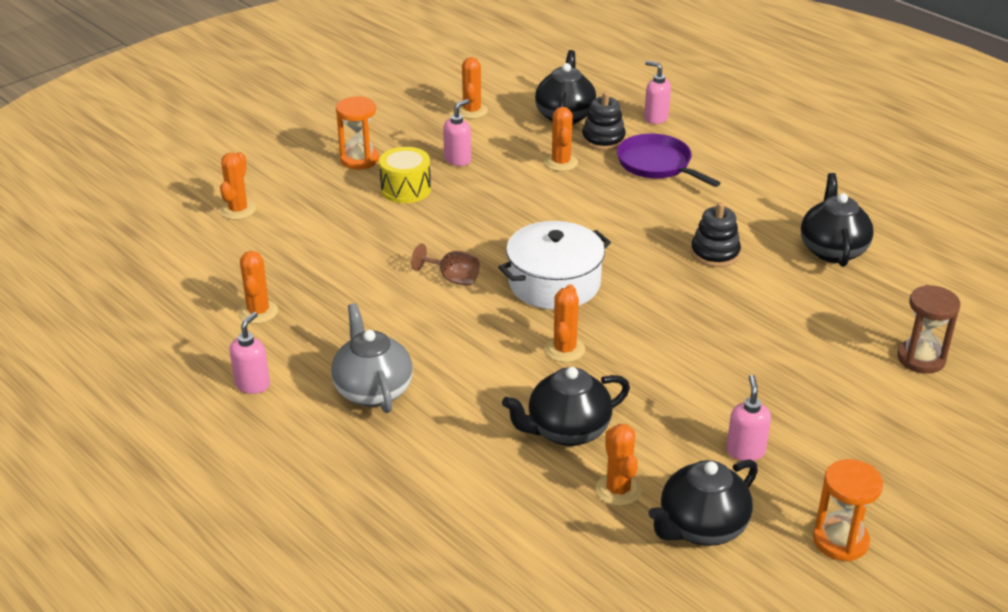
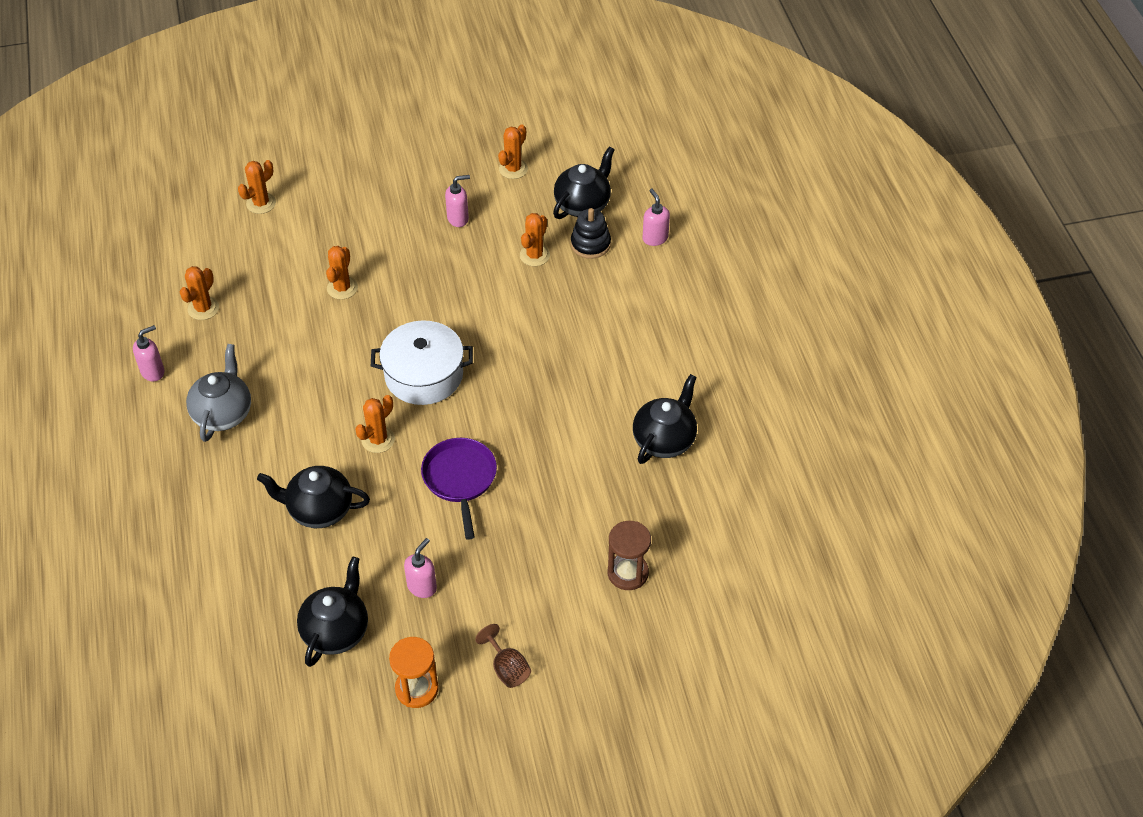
camera: 30 degrees right, 15 degrees up
orange hourglass [336,97,379,169] -> none
yellow drum [379,147,431,203] -> none
brown goblet [411,243,480,286] -> brown goblet moved to [475,624,531,688]
orange cactus [596,424,641,506] -> orange cactus moved to [326,246,358,300]
purple pan [617,133,721,187] -> purple pan moved to [421,438,497,540]
black teapot [648,459,758,546] -> black teapot turned 120 degrees clockwise [297,557,368,667]
black stacking toy [691,202,741,267] -> none

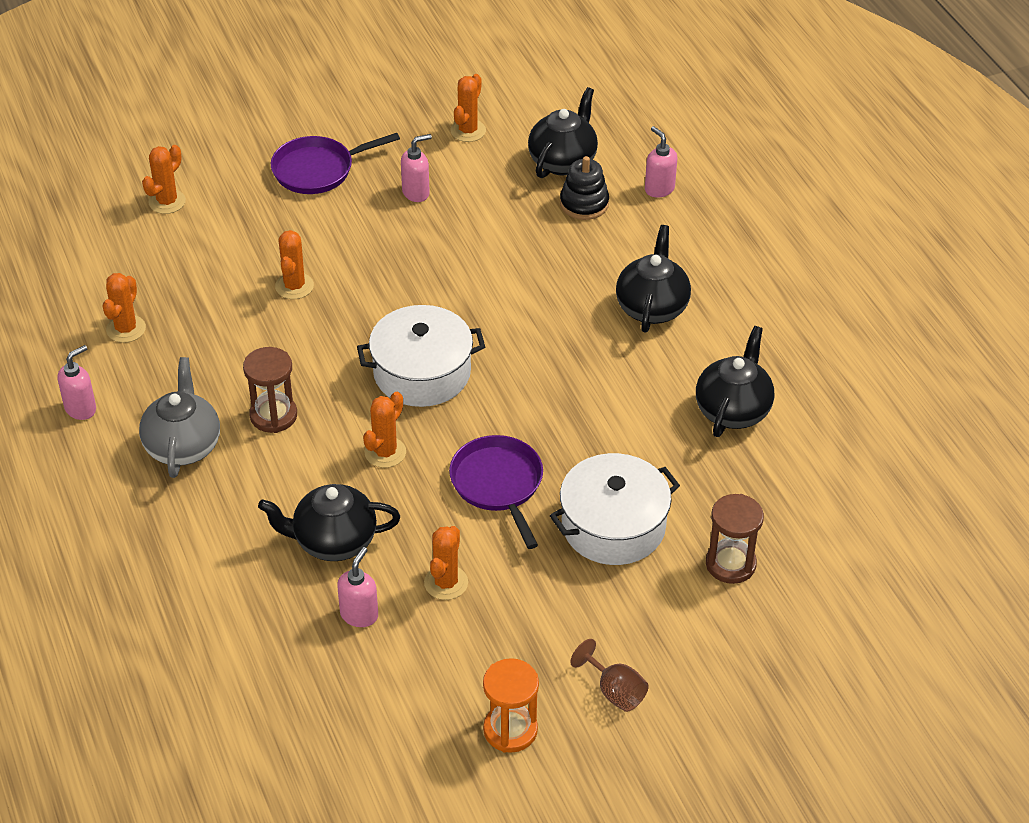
camera: 10 degrees left, 5 degrees down
black teapot [297,557,368,667] -> black teapot moved to [616,225,691,333]
pink soap dispenser [404,538,437,598] -> pink soap dispenser moved to [337,547,378,627]
orange cactus [520,213,550,266] -> orange cactus moved to [424,526,468,600]
none -> brown hourglass [243,347,297,433]
none -> purple pan [271,133,400,194]
none -> white pot [550,453,680,565]

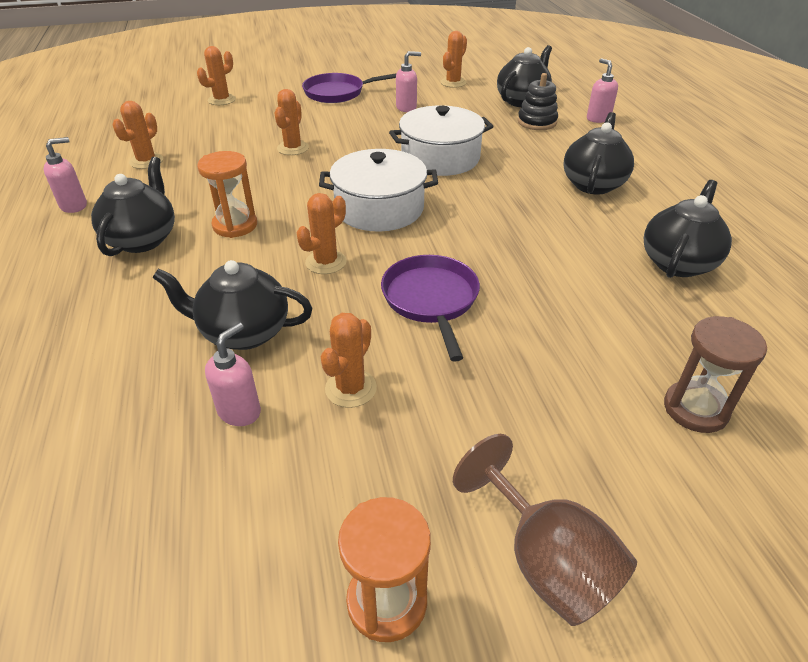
camera: 10 degrees right, 5 degrees down
grey teapot [139,357,220,478] -> black teapot [91,157,175,256]
brown hourglass [243,347,297,433] -> orange hourglass [197,151,257,238]
white pot [550,453,680,565] -> white pot moved to [389,105,494,176]
brown goblet [570,639,649,712] -> brown goblet [453,434,637,626], size x1.60

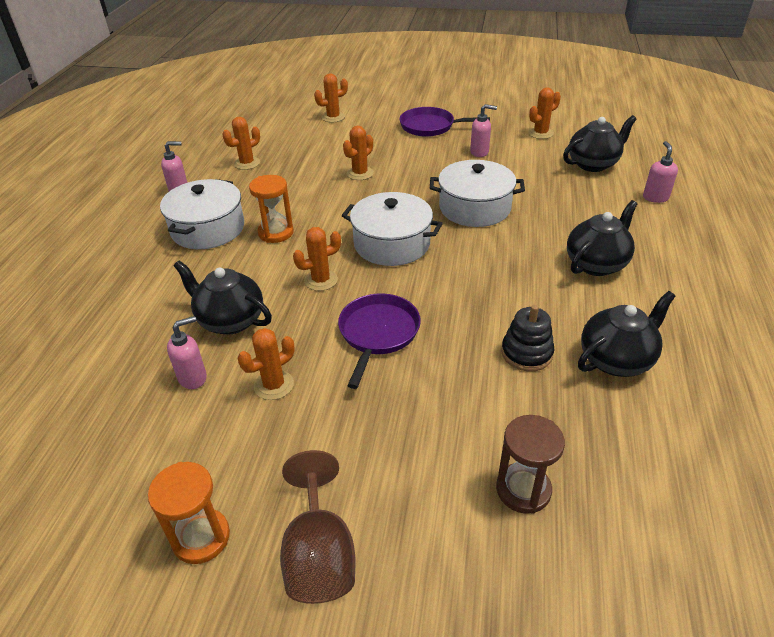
camera: 25 degrees right, 0 degrees up
black teapot [91,157,175,256] -> white pot [160,179,244,249]
black stacking toy [518,73,558,130] -> black stacking toy moved to [501,305,554,372]

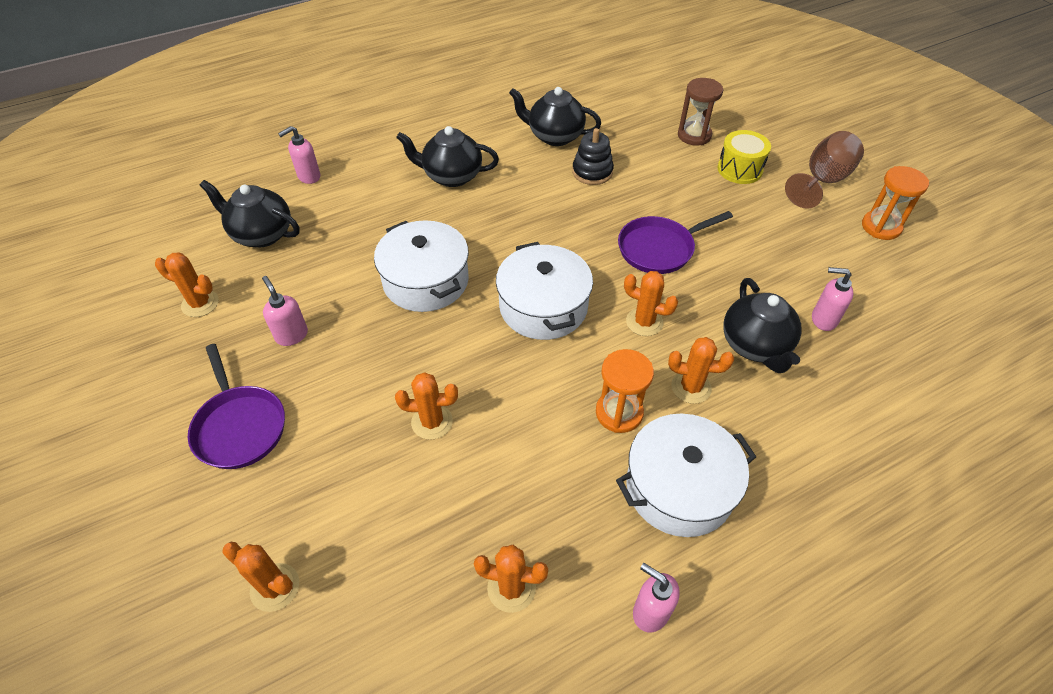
camera: 130 degrees left, 10 degrees up
orange cactus [238,328,294,400] -> orange cactus moved to [668,337,734,404]
none -> yellow drum [717,130,771,184]

